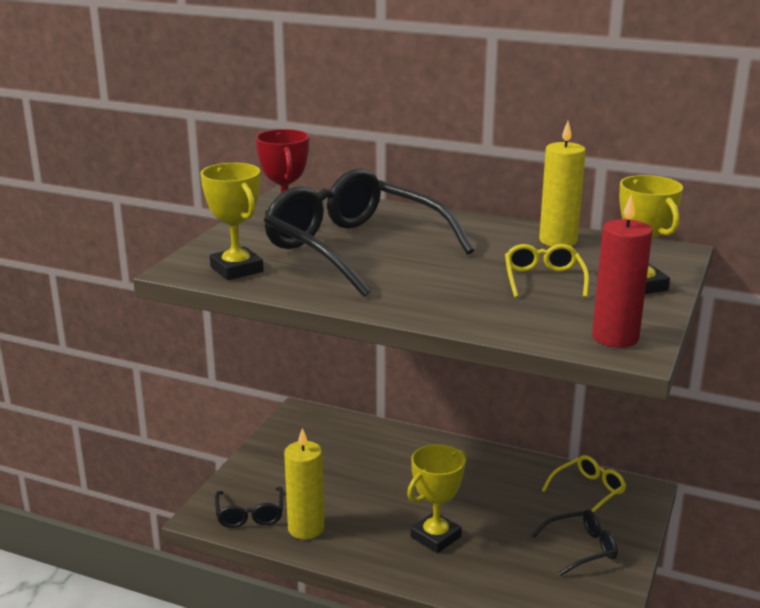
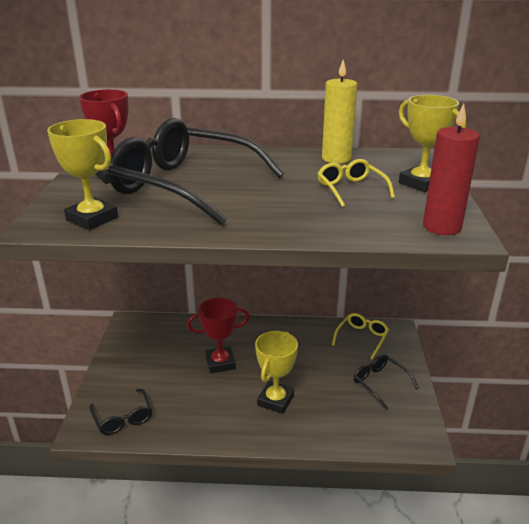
camera: 20 degrees left, 5 degrees up
yellow candle [284,428,324,539] -> none
black glasses [532,509,618,576] -> black glasses turned 90 degrees counterclockwise [353,354,419,410]
none -> red trophy [187,298,249,373]

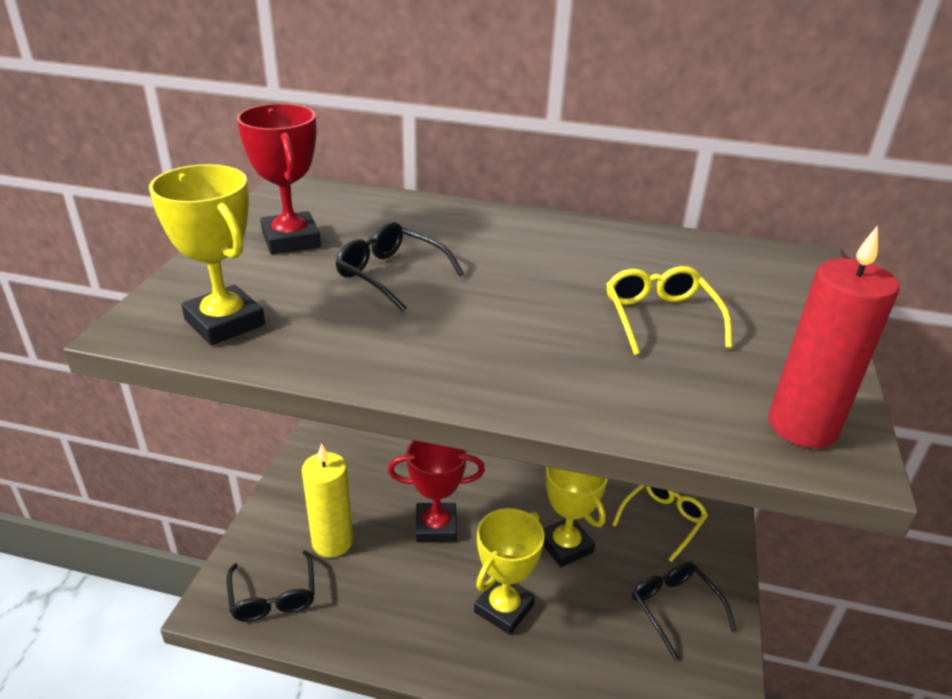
camera: 10 degrees right, 5 degrees up
black glasses [108,118,284,226] -> black glasses [336,222,464,311], size x0.45
yellow candle [322,59,357,164] -> yellow candle moved to [302,443,353,558]
yellow trophy [399,95,466,192] -> yellow trophy moved to [543,467,608,567]

